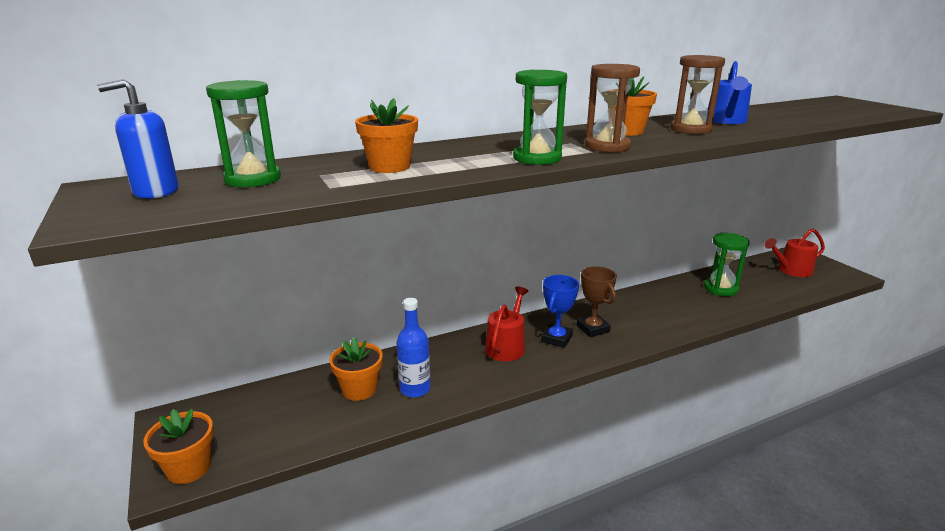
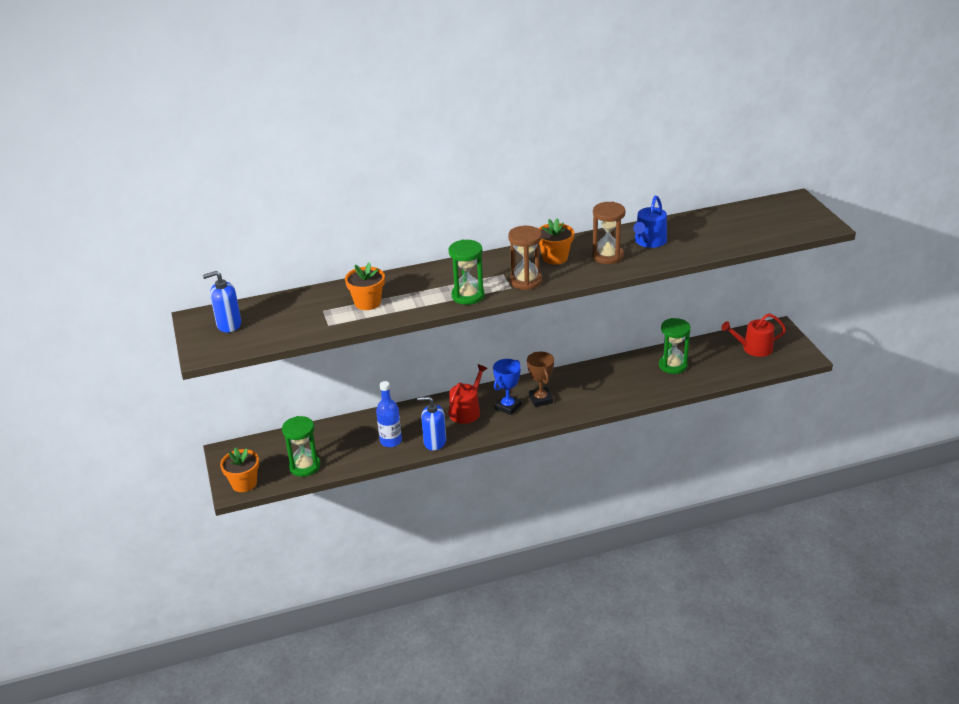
camera: 10 degrees right, 10 degrees up
green hourglass [206,80,281,187] -> green hourglass moved to [282,416,320,477]
orange flower pot [329,337,383,401] -> none
none -> blue soap dispenser [417,396,446,451]

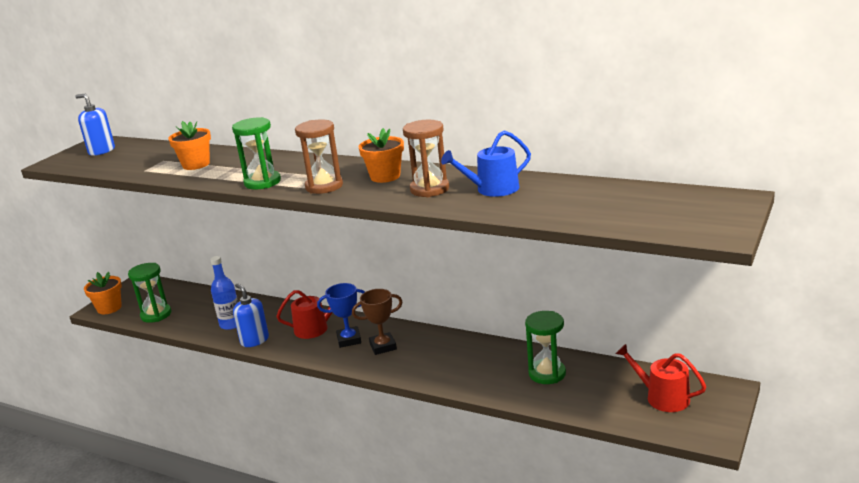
camera: 45 degrees right, 10 degrees down
brown trophy [527,352,554,407] -> brown trophy turned 45 degrees clockwise [352,289,402,355]

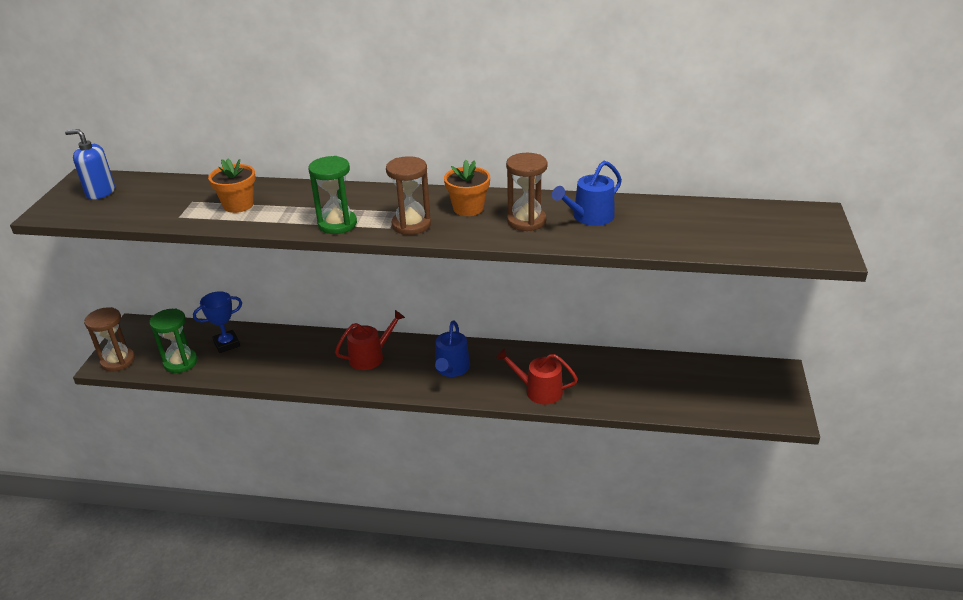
camera: 20 degrees left, 10 degrees up
orange flower pot [84,272,122,314] -> brown hourglass [84,307,135,372]
blue bottle [210,256,238,330] -> none
blue soap dispenser [233,283,269,347] -> none
blue trophy [317,283,365,348] -> blue trophy moved to [193,291,242,353]
brown trophy [352,289,402,355] -> blue watering can [435,320,470,377]
green hourglass [525,311,566,384] -> none
red watering can [616,344,706,412] -> red watering can moved to [496,348,578,405]

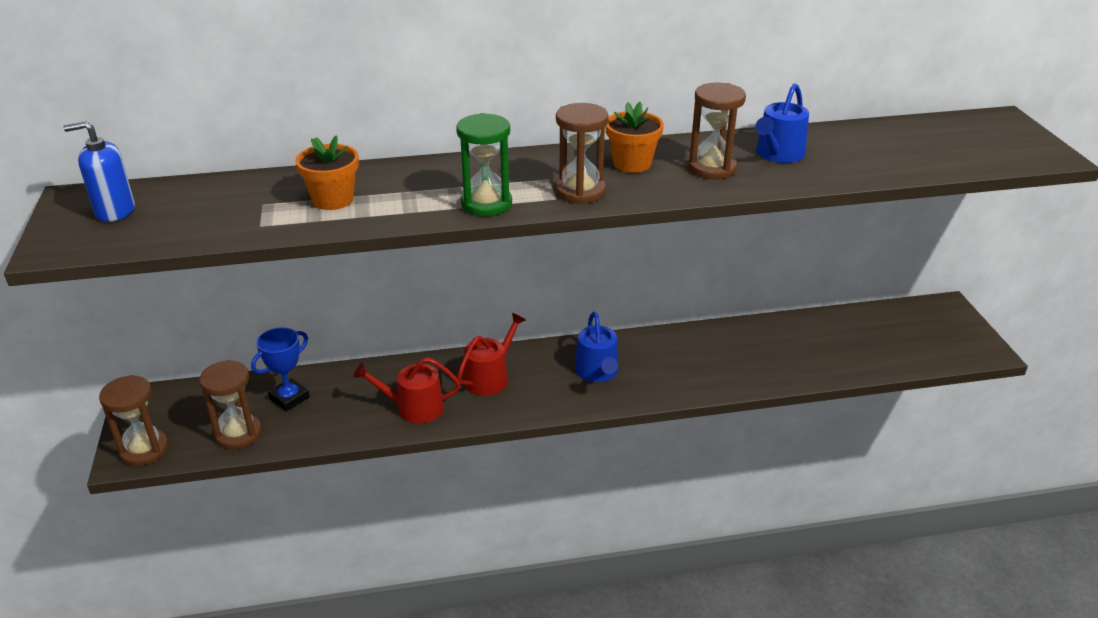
camera: 20 degrees left, 0 degrees up
green hourglass [149,308,197,373] -> brown hourglass [199,360,262,449]
red watering can [496,348,578,405] -> red watering can moved to [353,357,461,424]

